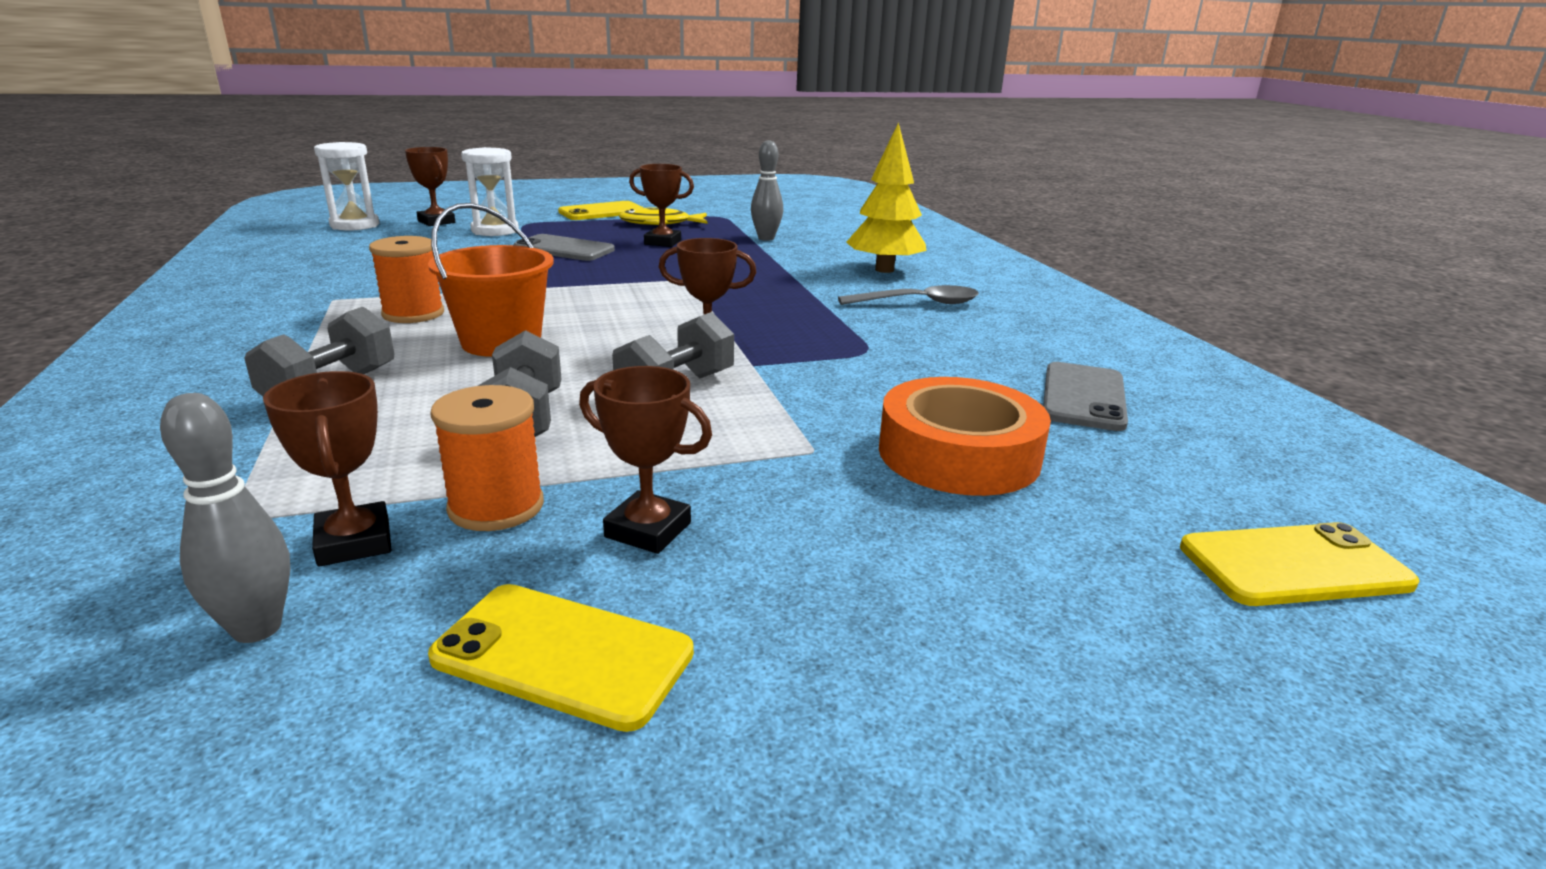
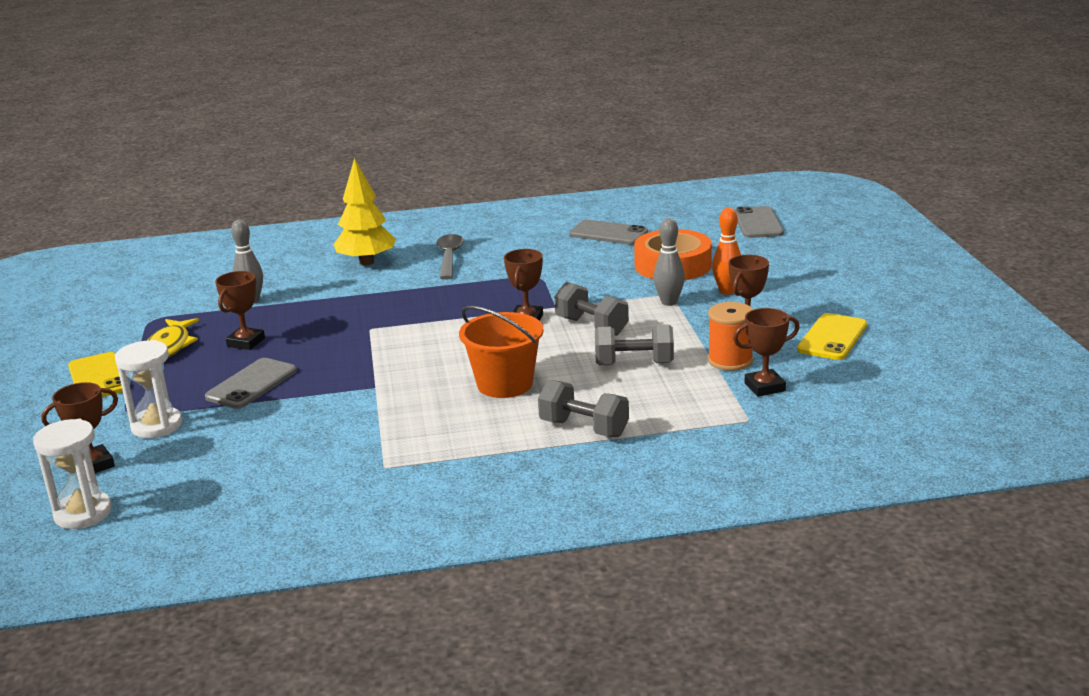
camera: 80 degrees left, 0 degrees up
grey bowling pin [160,393,290,643] -> grey bowling pin moved to [653,218,685,306]
orange spool [369,236,444,323] -> none
yellow phone [1180,522,1420,606] -> grey phone [735,206,784,238]
none -> orange bowling pin [712,208,741,295]

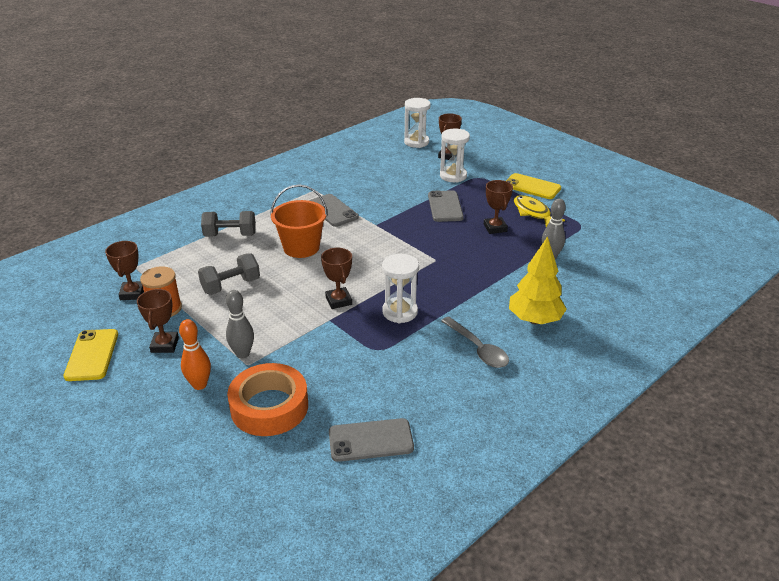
camera: 145 degrees right, 10 degrees up
grey dumbbell [554,282,629,336] -> none
brown trophy [733,308,800,397] -> brown trophy turned 45 degrees counterclockwise [105,241,144,300]
grey phone [735,206,784,238] -> grey phone moved to [309,194,359,227]
none -> white hourglass [382,254,419,323]

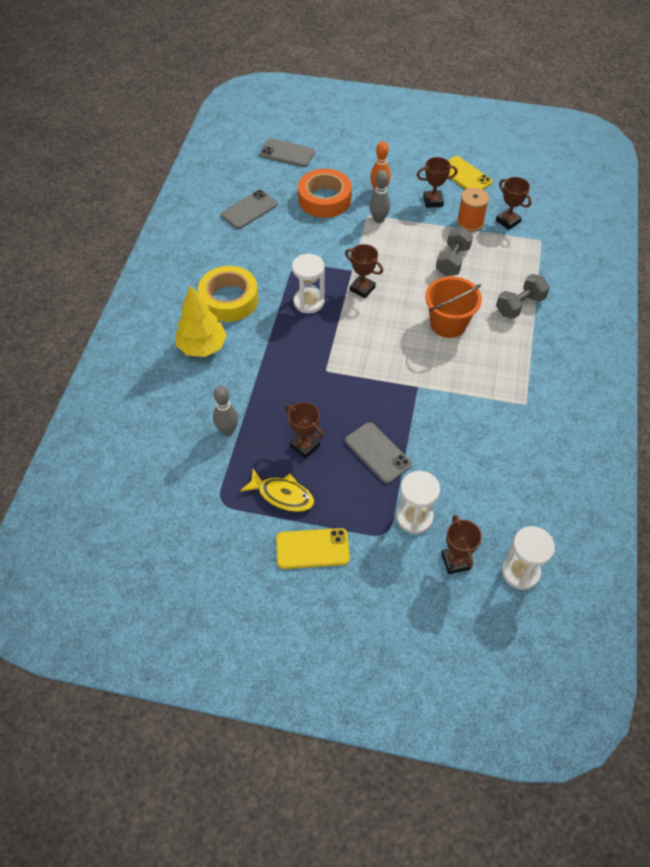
camera: 145 degrees right, 20 degrees up
brown trophy [137,288,179,353] -> brown trophy turned 60 degrees counterclockwise [417,157,458,208]
grey phone [309,194,359,227] -> grey phone moved to [260,138,315,167]
grey spoon [441,317,509,368] -> yellow tape [198,266,258,322]

